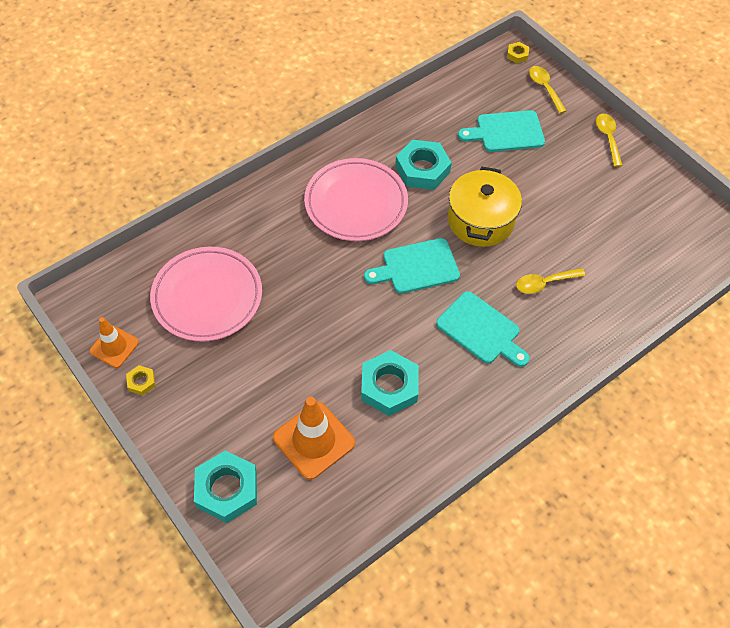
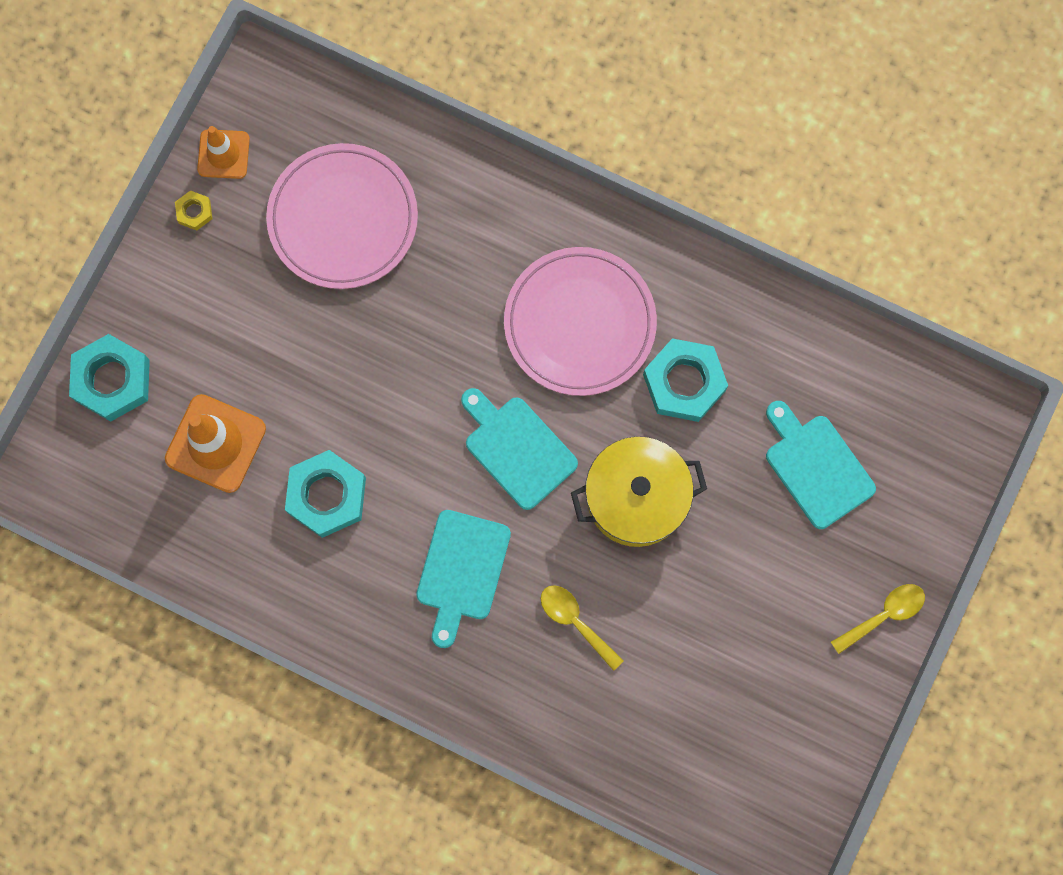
camera: 65 degrees right, 20 degrees up
yellow nut [507,42,529,63] -> none
yellow spoon [529,66,567,114] -> none

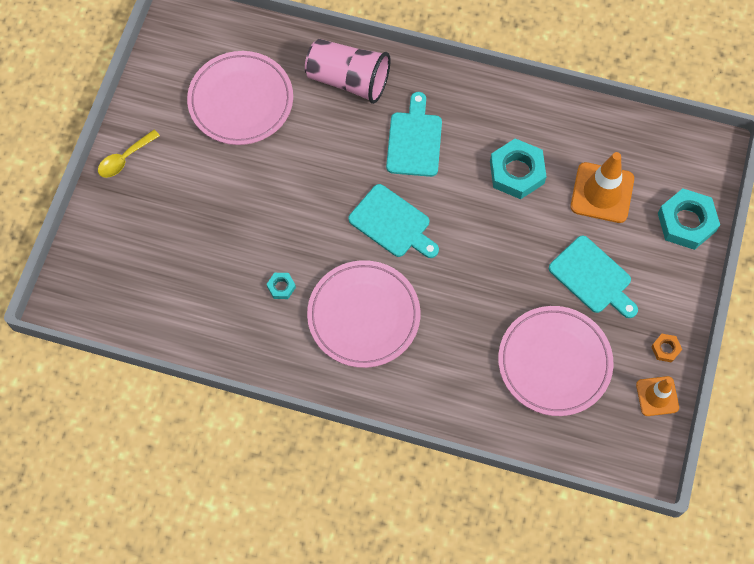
camera: 170 degrees right, 10 degrees down
yellow nut [175,190,212,231] -> orange nut [651,334,682,363]
yellow spoon [541,585,624,671] -> none
yellow pot [571,437,707,547] -> none
turquoise nut [643,338,728,422] -> turquoise nut [267,273,296,299], size x0.47
turquoise cutting board [766,401,876,529] -> turquoise cutting board moved to [549,236,638,318]
none -> pink plate [187,51,293,145]
none -> pink cup [305,39,391,104]

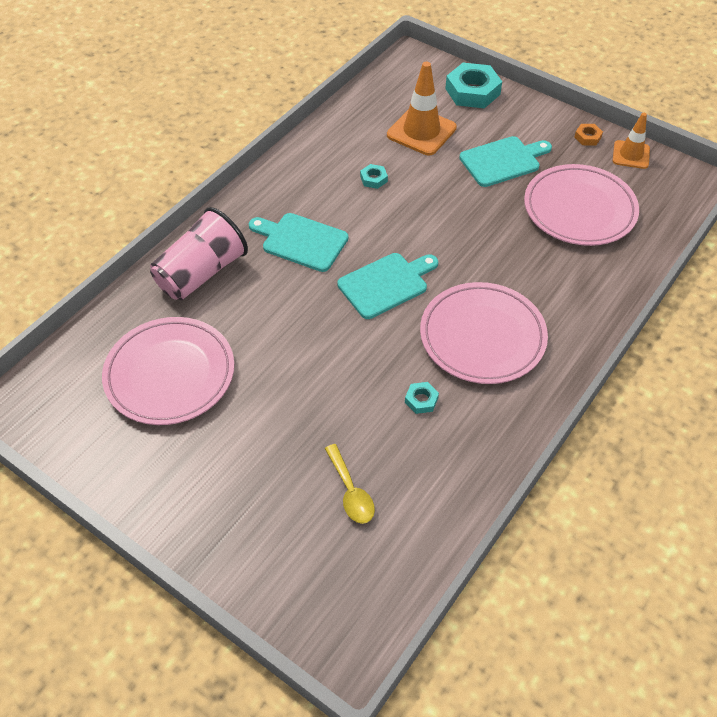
camera: 70 degrees left, 15 degrees down
yellow spoon [98,130,160,178] -> yellow spoon moved to [324,444,375,524]
turquoise nut [490,138,547,199] -> turquoise nut [360,164,388,189], size x0.47

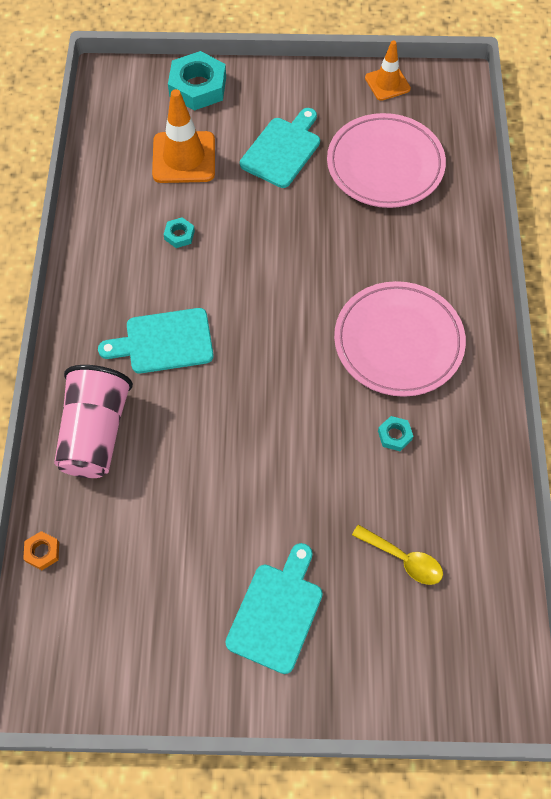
camera: 35 degrees left, 10 degrees up
pink plate [102,317,234,425] -> none
turquoise cutting board [337,253,438,319] -> turquoise cutting board moved to [226,543,323,674]
orange nut [574,124,603,146] -> orange nut moved to [23,531,59,570]

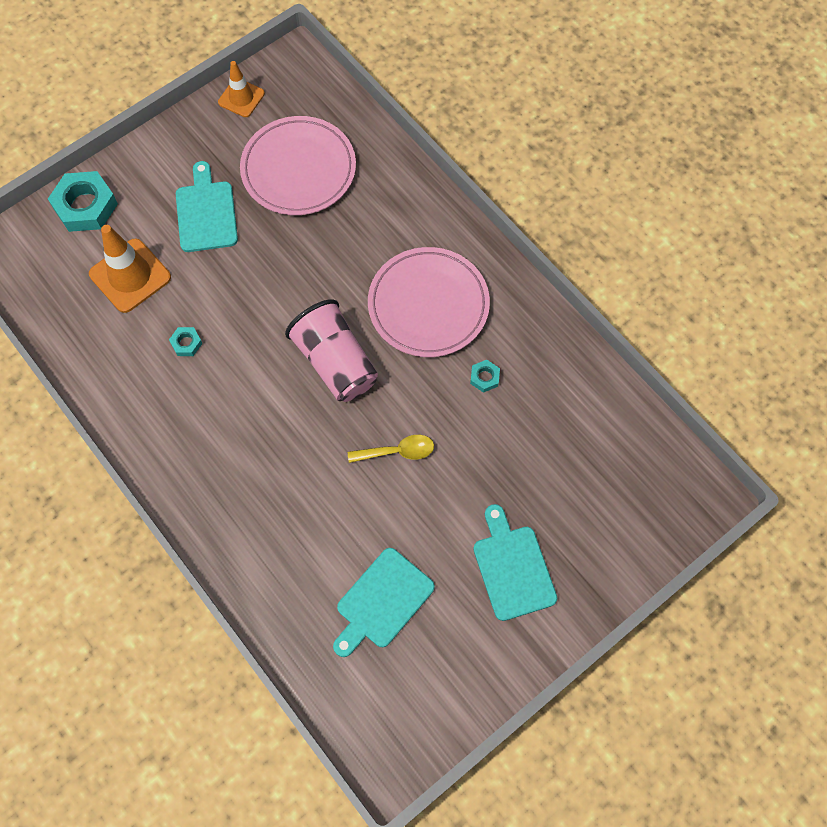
camera: 40 degrees left, 5 degrees up
orange nut [23,531,59,570] -> none
pink cup [54,365,133,478] -> pink cup moved to [285,299,378,402]
turquoise cutting board [98,308,214,373] -> turquoise cutting board moved to [333,548,435,657]
yellow spoon [352,524,443,585] -> yellow spoon moved to [348,435,434,463]

